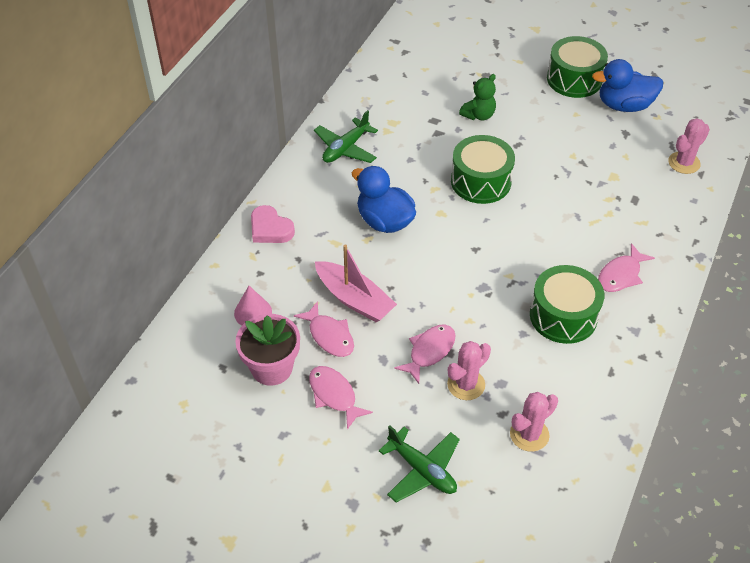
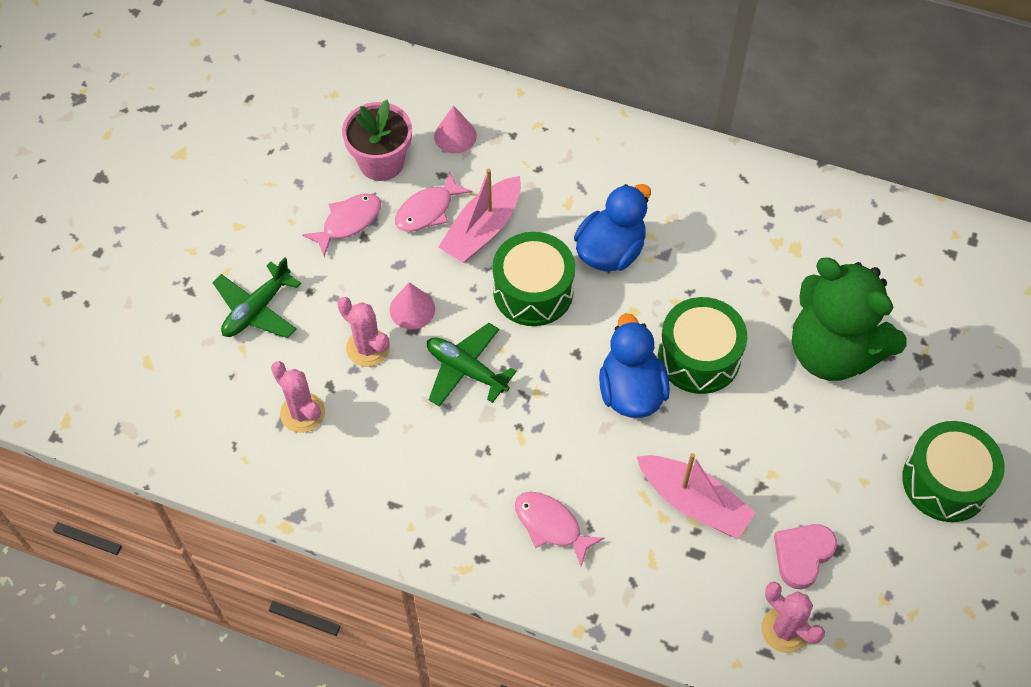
camera: 85 degrees right, 10 degrees up
pink heart [251,205,295,243] -> pink heart moved to [774,524,837,589]
green plane [314,110,378,163] -> green plane moved to [427,323,517,407]
pink fish [394,324,455,384] -> pink cone [390,282,435,330]
green teddy bear [459,74,496,120] -> green teddy bear [792,258,907,381], size x2.20
green drum [530,265,604,344] -> green drum moved to [492,232,575,326]
blue duck [592,59,663,112] -> blue duck moved to [599,313,670,418]
none -> pink boat [636,453,756,539]

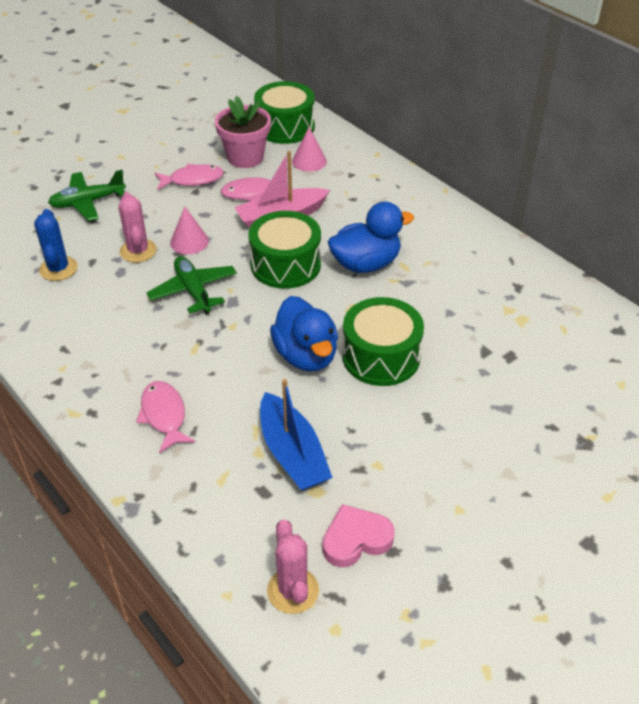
camera: 30 degrees right, 15 degrees down
pink cactus [271,361,325,433] -> blue cactus [34,209,78,281]
blue duck [599,313,670,418] -> blue duck turned 135 degrees clockwise [270,296,338,372]
pink boat [636,453,756,539] -> blue boat [260,379,333,491]
green teddy bear [792,258,907,381] -> none
green drum [902,421,1005,522] -> green drum moved to [254,81,315,144]

